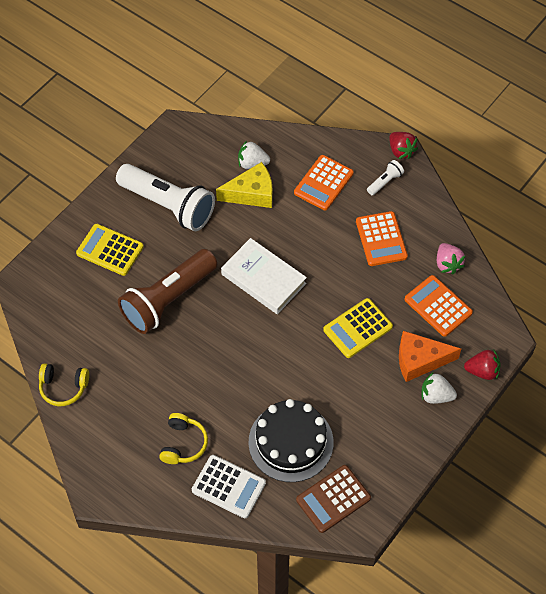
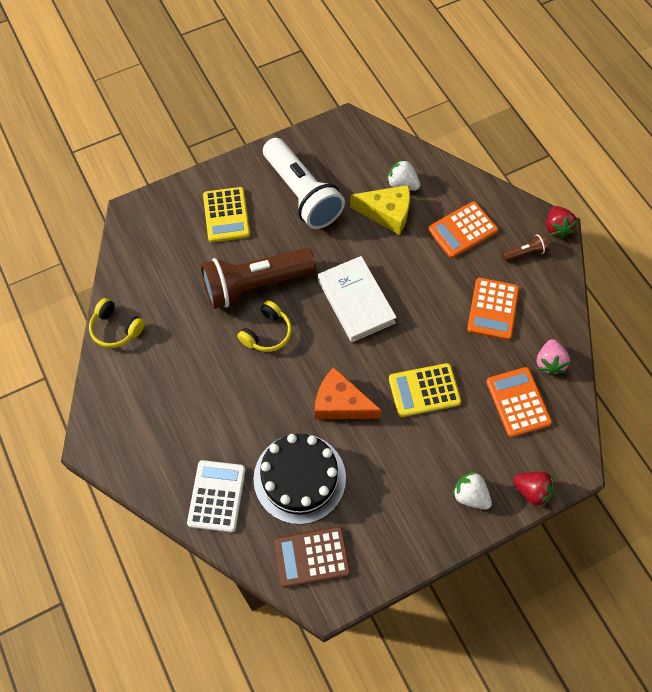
camera: 25 degrees right, 5 degrees up
yellow calculator [76,224,144,276] -> yellow calculator turned 150 degrees counterclockwise [203,187,250,242]
yellow headphones [159,413,208,464] -> yellow headphones moved to [237,300,292,352]
white calculator [192,455,266,518] -> white calculator turned 135 degrees counterclockwise [187,460,246,533]
white flashlight [367,160,404,195] -> brown flashlight [502,234,549,262]
orange cheese [399,331,461,382] -> orange cheese moved to [315,367,382,419]

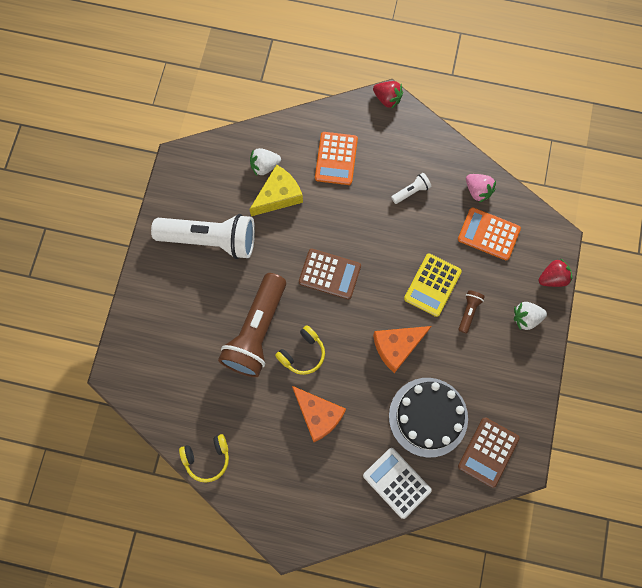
camera: 50 degrees left, 10 degrees up
yellow calculator [203,187,250,242] -> none
yellow headphones [237,300,292,352] -> yellow headphones turned 60 degrees clockwise [275,325,325,375]
white book [318,256,397,342] -> brown calculator [299,249,361,300]
orange calculator [467,278,519,340] -> white flashlight [391,173,431,204]
brown flashlight [502,234,549,262] -> brown flashlight moved to [458,290,485,333]
none -> orange cheese [292,386,346,442]

